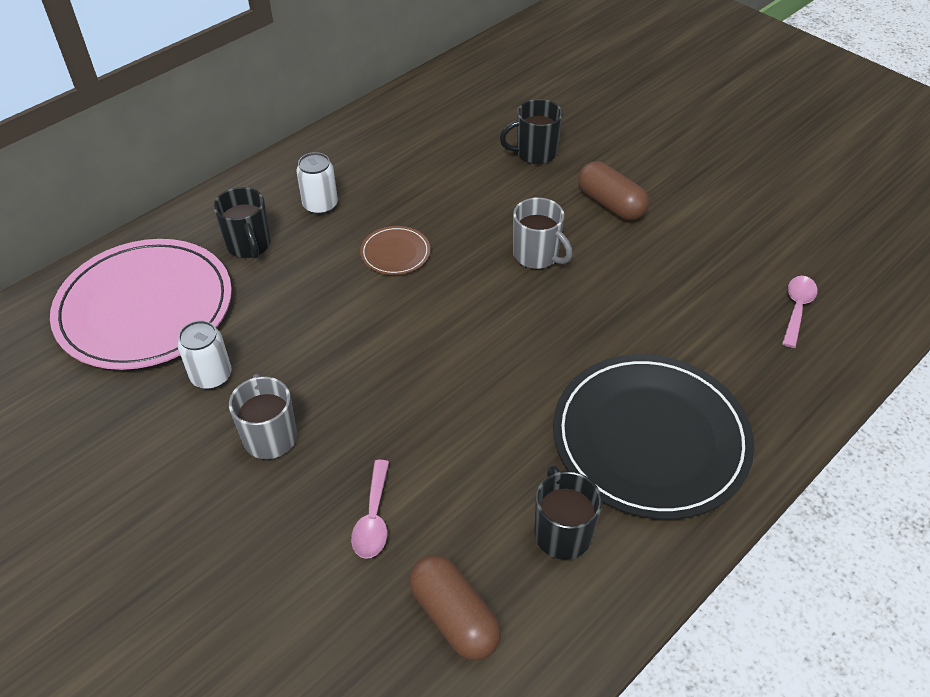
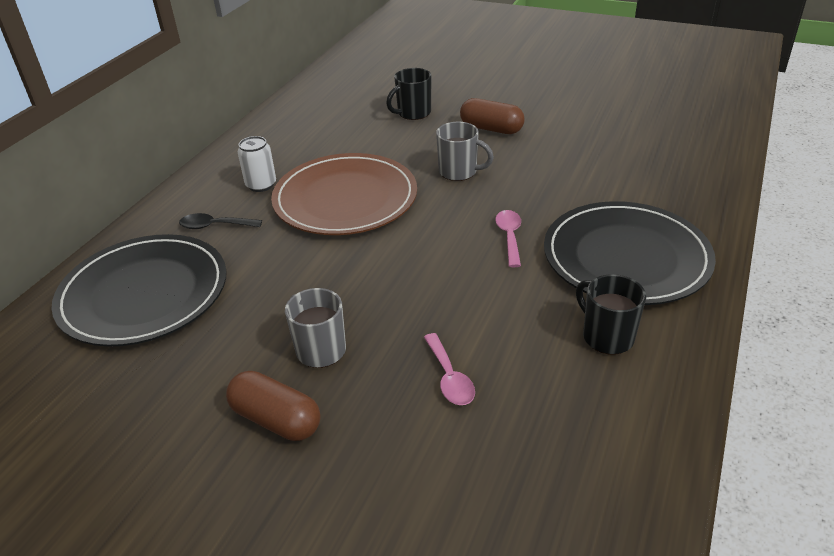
camera: 20 degrees left, 10 degrees down
pink plate [50,239,232,370] -> black plate [52,234,227,347]
white can [177,320,232,389] -> none
black mug [213,187,271,258] -> black spoon [179,213,262,229]
brown plate [360,226,430,275] -> brown plate [271,153,417,235], size x2.37
brown capsule [409,555,501,661] -> brown capsule moved to [226,371,321,441]
pink spoon [782,276,818,348] -> pink spoon moved to [495,210,521,267]

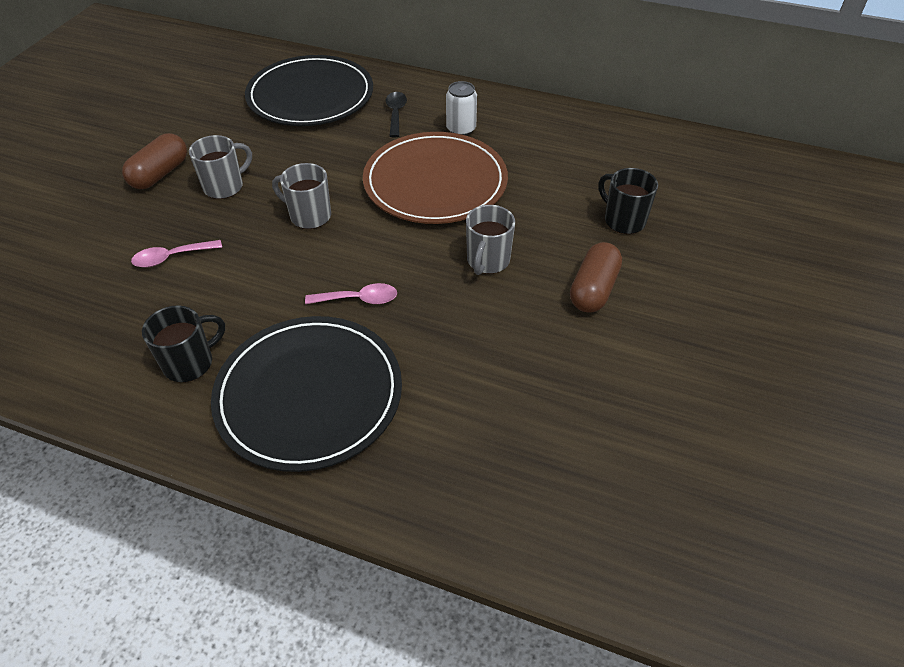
camera: 85 degrees right, 10 degrees up
none -> grey mug [272,163,331,229]

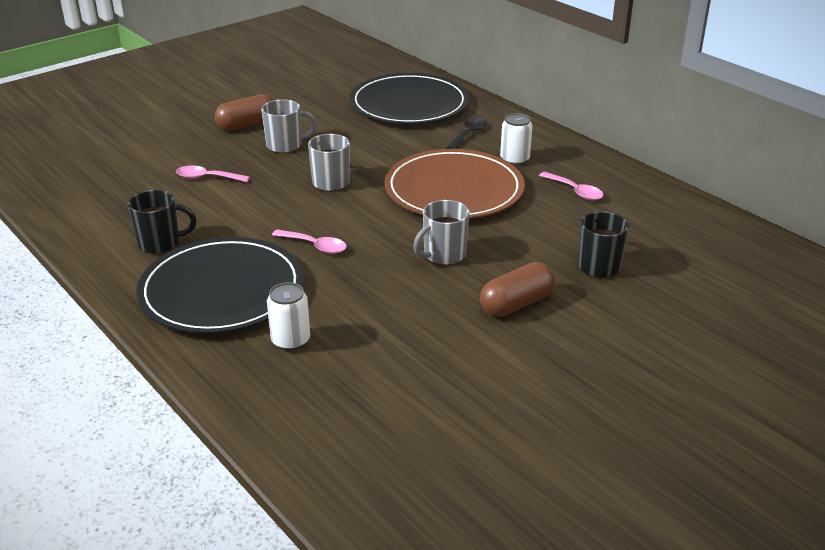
camera: 30 degrees right, 15 degrees down
none -> white can [267,282,310,351]
none -> pink spoon [539,172,604,200]

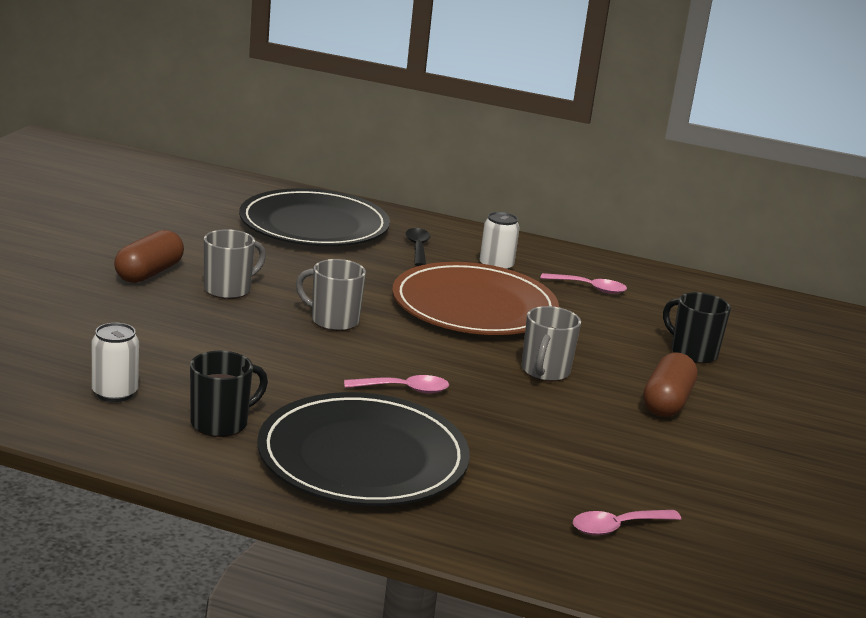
camera: 35 degrees left, 10 degrees down
pink spoon [176,165,250,182] -> pink spoon moved to [573,510,681,535]
white can [267,282,310,351] -> white can moved to [92,323,139,402]

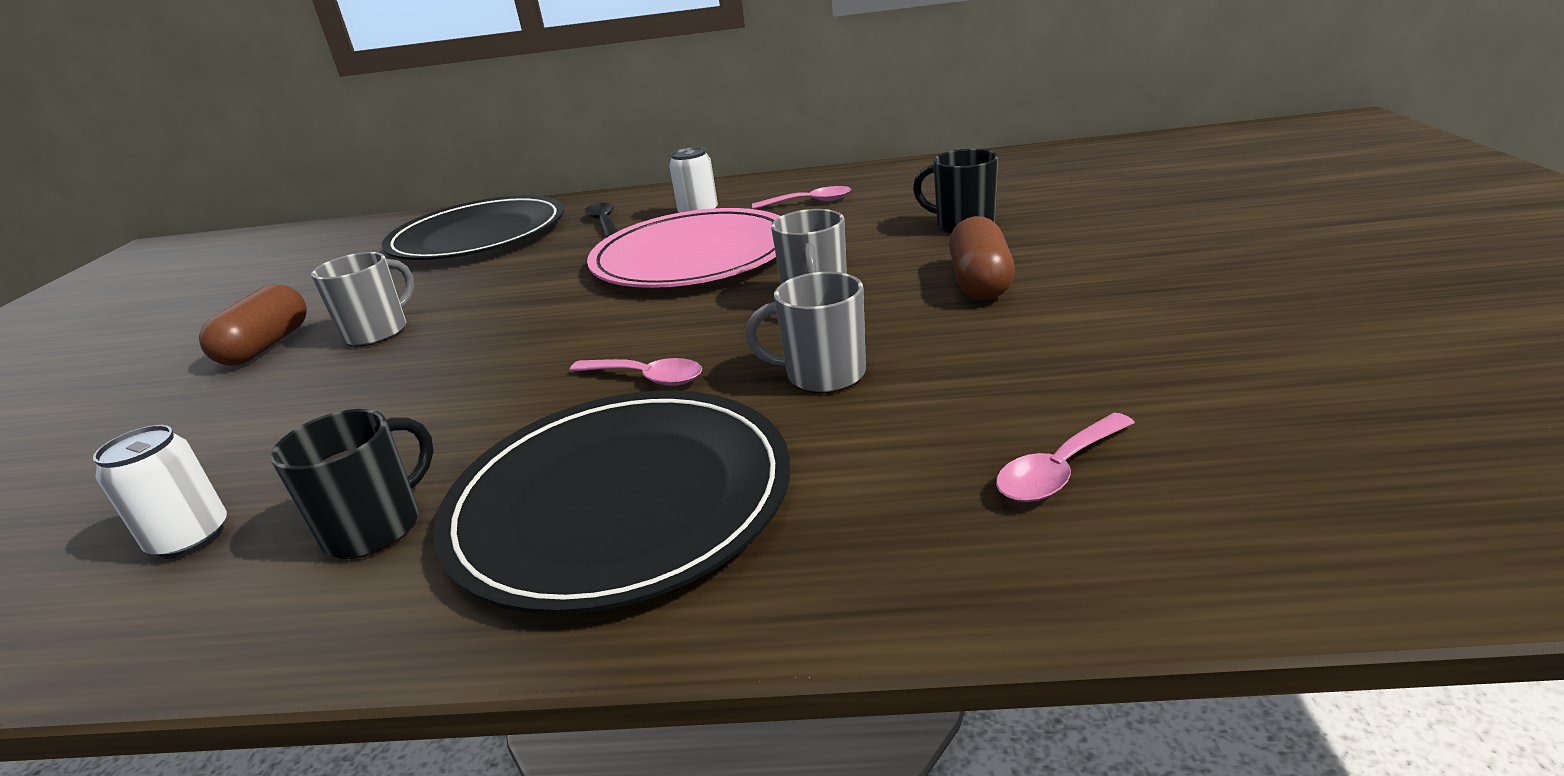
camera: 10 degrees left, 5 degrees up
grey mug [296,259,366,331] -> grey mug moved to [745,272,866,393]
pink spoon [344,375,449,393] -> pink spoon turned 45 degrees clockwise [569,358,702,386]
brown plate [392,262,559,335] -> pink plate [587,208,780,288]

